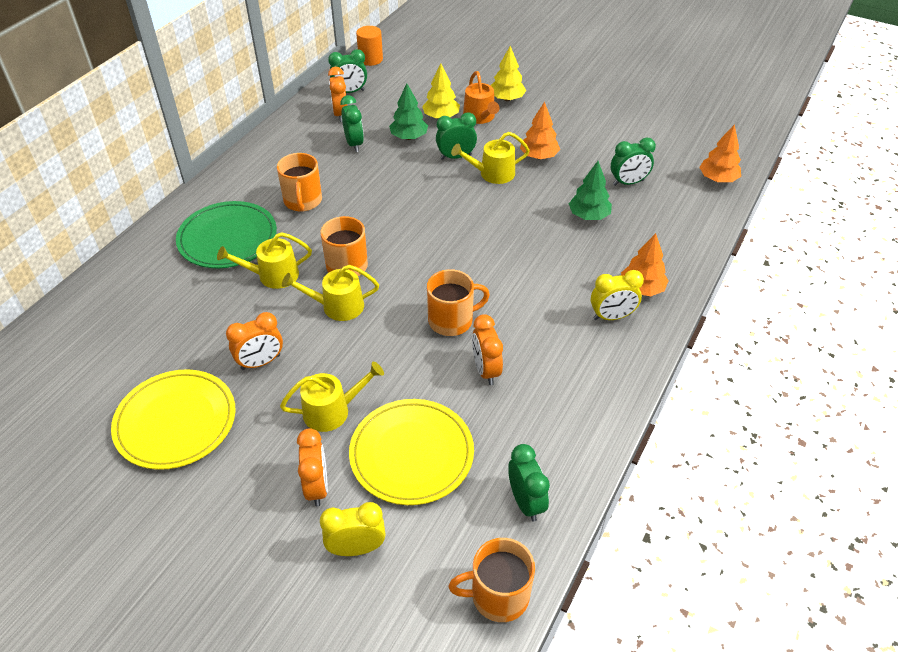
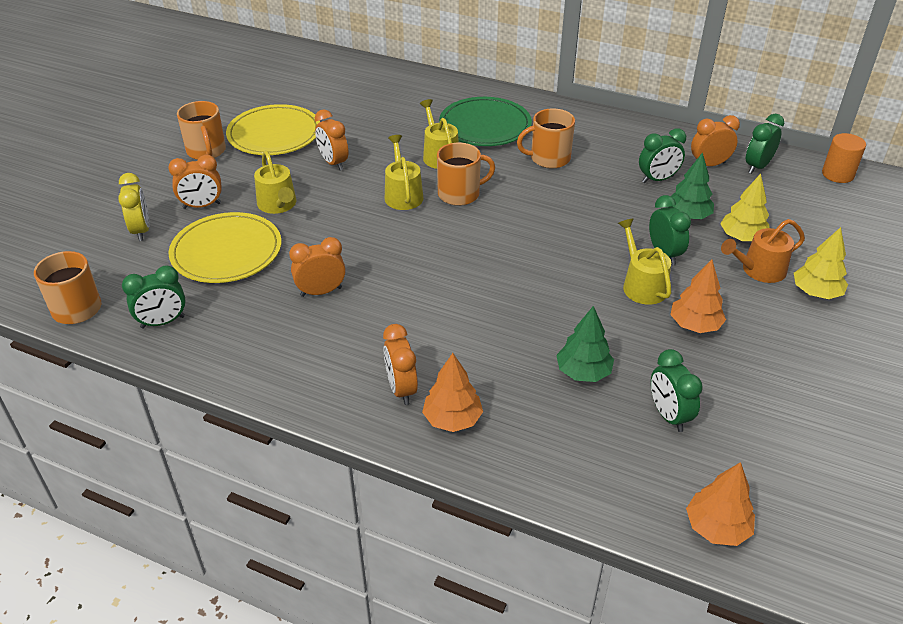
camera: 85 degrees right, 5 degrees down
green clock [328,49,367,93] -> green clock turned 60 degrees clockwise [746,114,784,174]
orange mug [427,269,490,336] -> orange mug moved to [177,101,226,160]
yellow clock [591,270,644,320] -> orange clock [383,324,418,405]

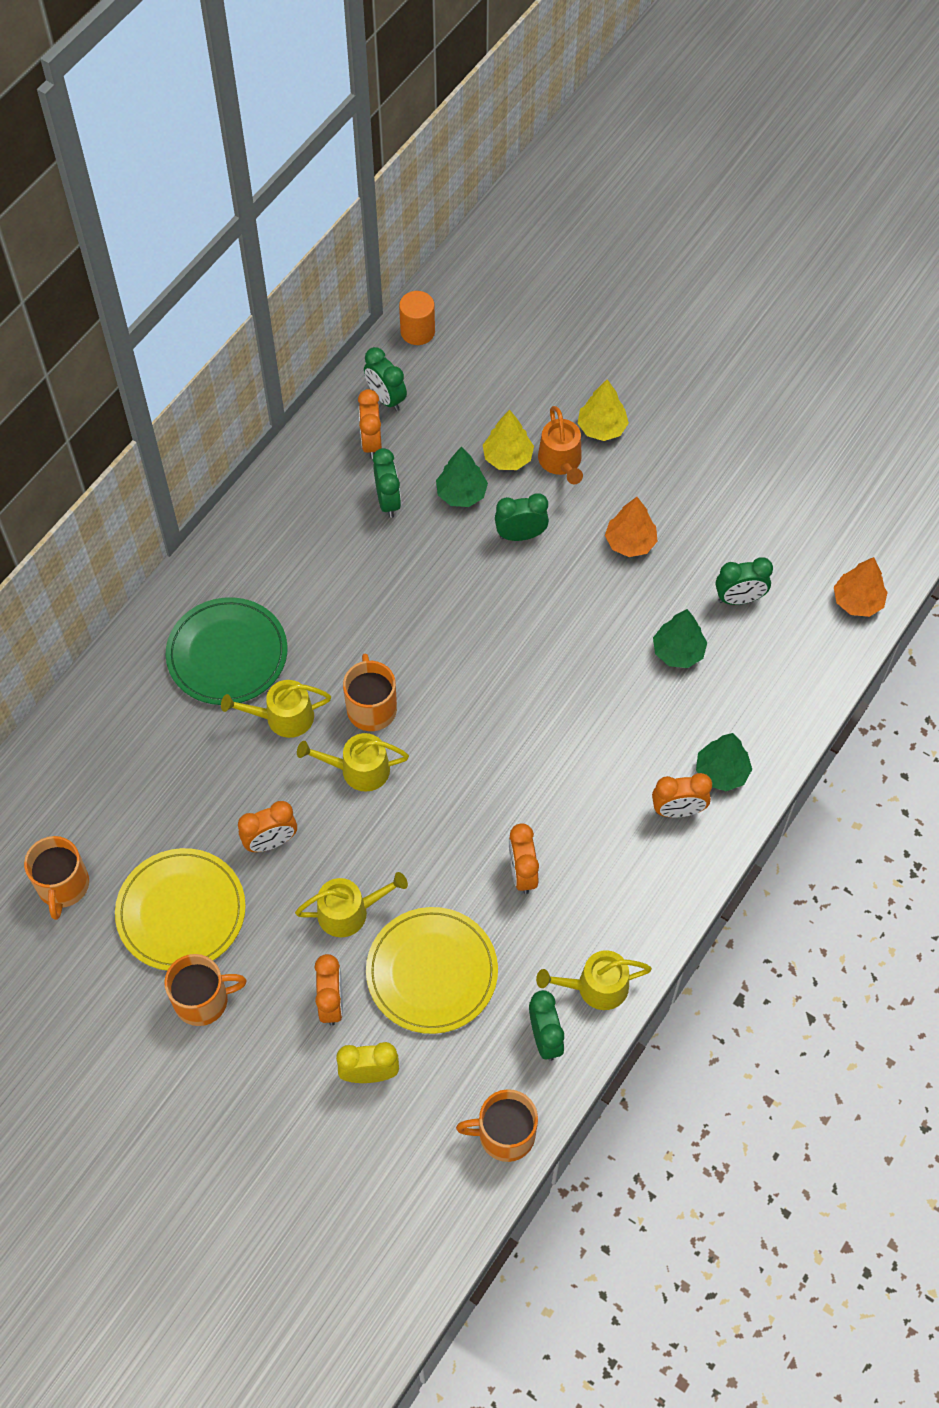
camera: 80 degrees left, 20 degrees up
orange tree [422,353,483,432] -> green tree [696,733,752,791]
orange mug [517,108,575,169] -> orange mug moved to [24,836,89,920]
yellow watering can [618,219,671,305] -> yellow watering can moved to [536,950,652,1010]

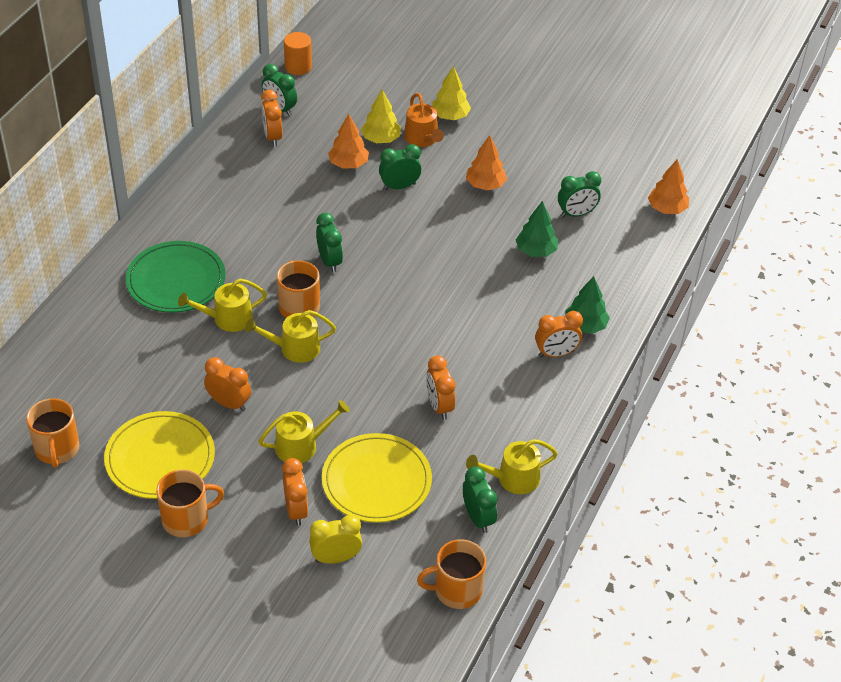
camera: 10 degrees left, 15 degrees down
orange clock [238,801,297,852] -> orange clock turned 120 degrees counterclockwise [204,357,251,411]
green clock [373,448,401,518] -> green clock moved to [316,213,343,273]
green tree [436,447,488,507] -> orange tree [328,114,369,169]

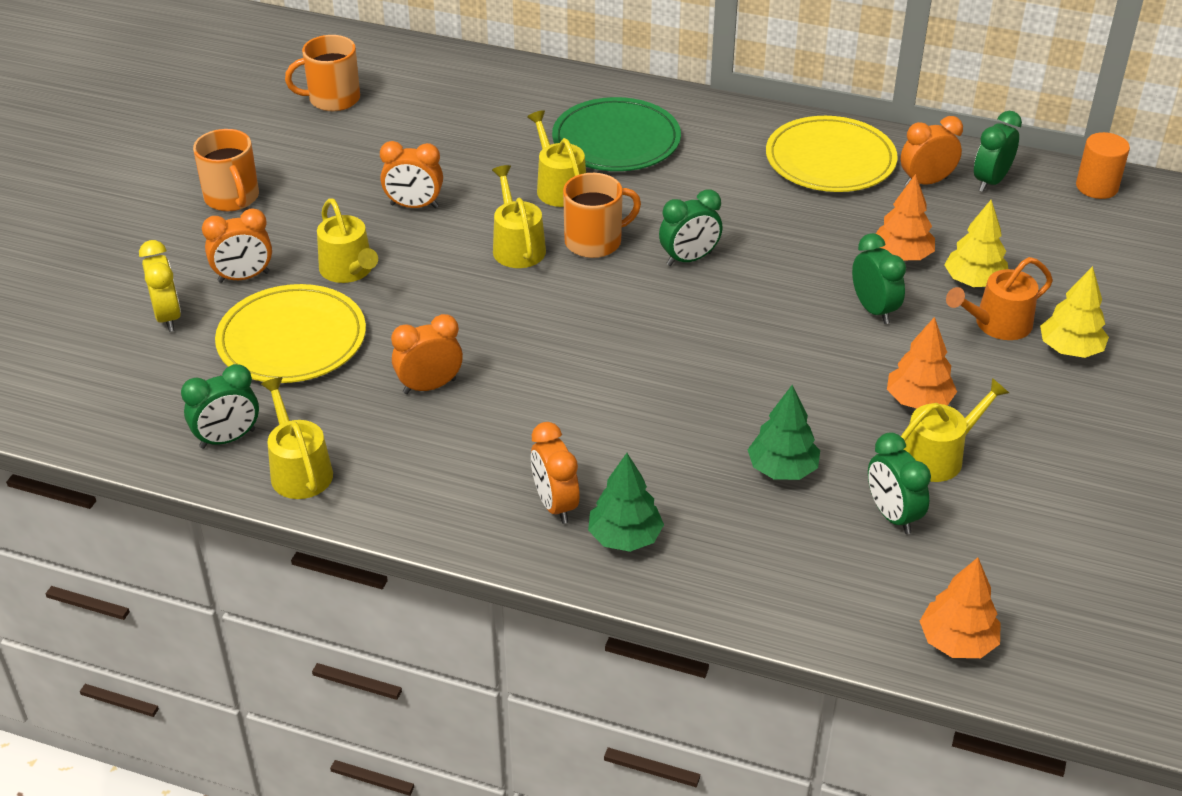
camera: 85 degrees right, 5 degrees down
yellow plate [104,411,215,499] -> yellow plate moved to [766,116,898,192]
orange clock [204,357,251,411] -> orange clock turned 75 degrees clockwise [380,141,443,208]
orange mug [417,539,486,609] -> none
none -> yellow watering can [901,378,1009,482]

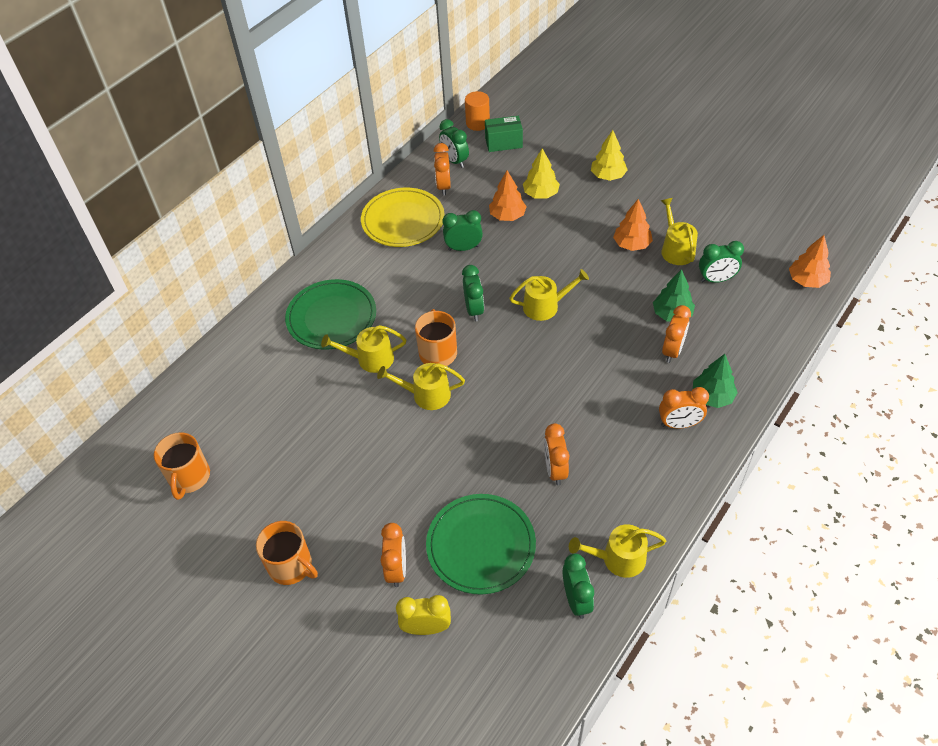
camera: 70 degrees left, 10 degrees up
orange mug [193,129,259,211] -> orange mug turned 45 degrees clockwise [256,521,318,585]
yellow plate [215,284,366,383] -> green plate [426,494,536,595]
yellow watering can [317,198,378,283] -> yellow watering can moved to [509,269,589,321]
orange clock [380,141,443,208] -> orange clock moved to [662,305,691,363]
green clock [852,233,906,324] -> green clock moved to [443,210,483,251]
orange watering can [946,257,1053,340] -> none
none -> green box [485,116,523,152]

